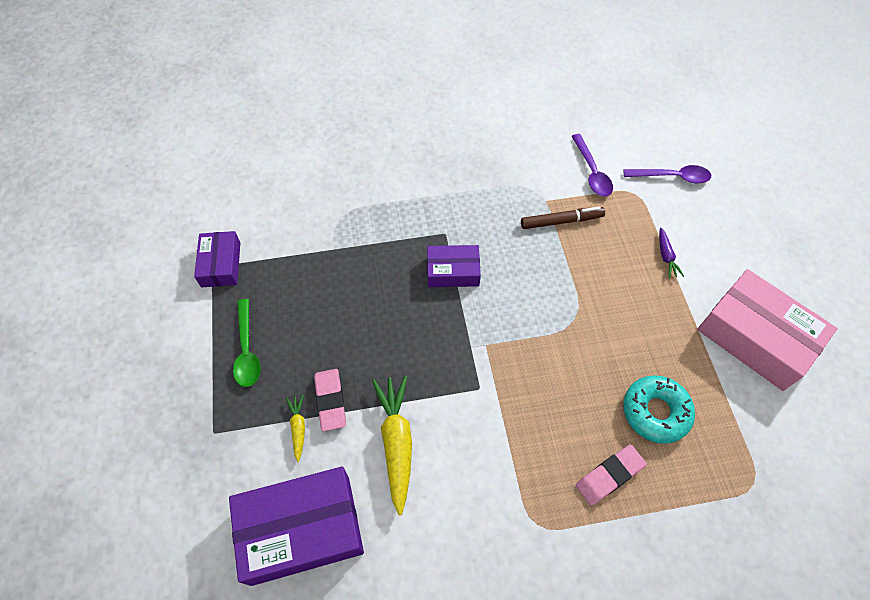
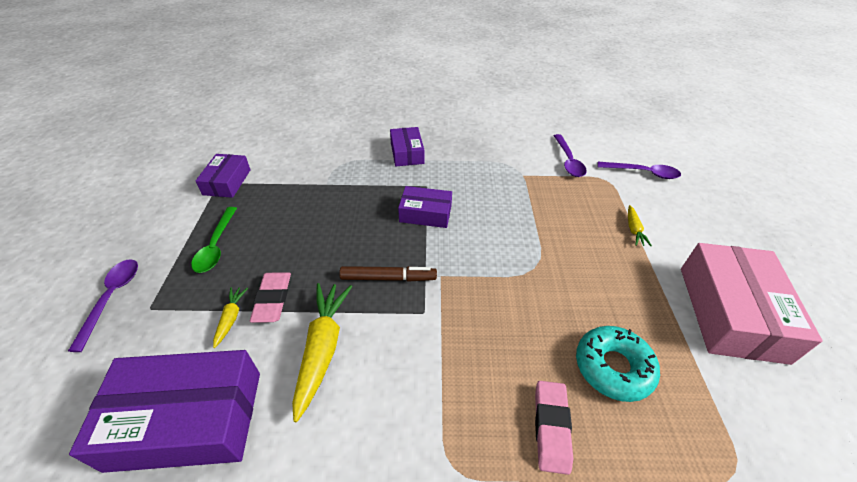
camera: 10 degrees right, 15 degrees down
brown marker [521,206,605,229] -> brown marker moved to [339,266,437,282]
pink eraser [576,445,647,506] -> pink eraser turned 60 degrees counterclockwise [535,381,573,475]
purple carrot [659,227,684,278] -> yellow carrot [628,205,652,246]
pink box [697,269,838,391] -> pink box turned 45 degrees clockwise [681,243,822,365]
none -> purple spoon [68,259,138,352]
none -> purple box [390,127,424,166]

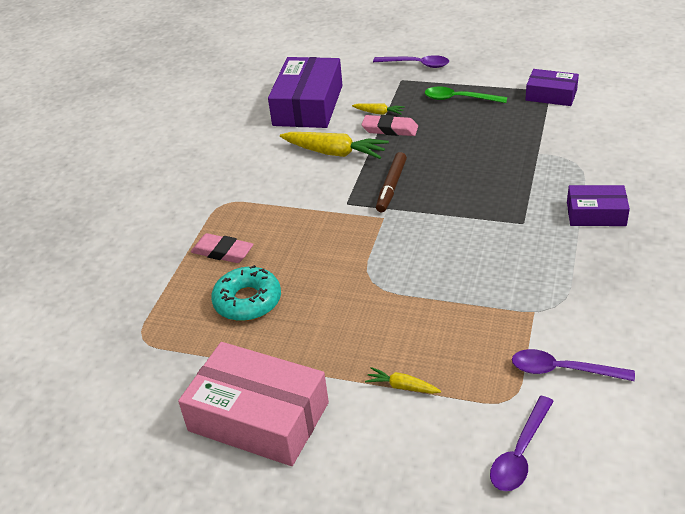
camera: 110 degrees right, 5 degrees down
purple box [398,186,452,228] -> none

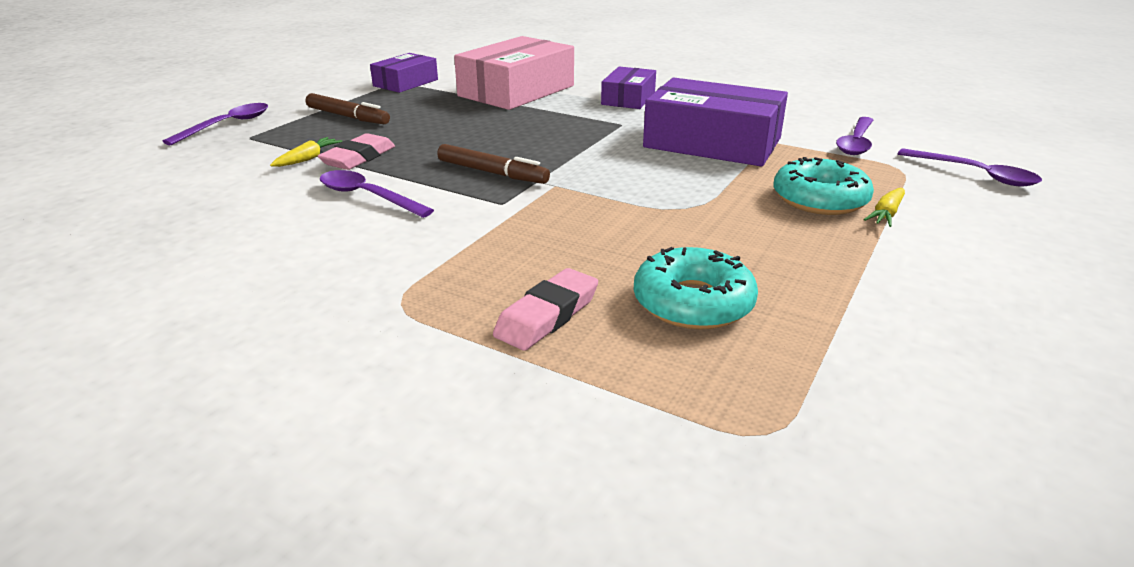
camera: 80 degrees left, 10 degrees down
pink box [178,342,329,466] -> pink box moved to [454,36,574,110]
purple box [268,57,343,128] -> purple box moved to [643,77,788,167]
yellow carrot [280,132,389,159] -> purple spoon [320,170,434,218]
green spoon [425,87,507,103] -> brown marker [305,93,390,124]
none -> turquoise donut [774,157,874,215]

